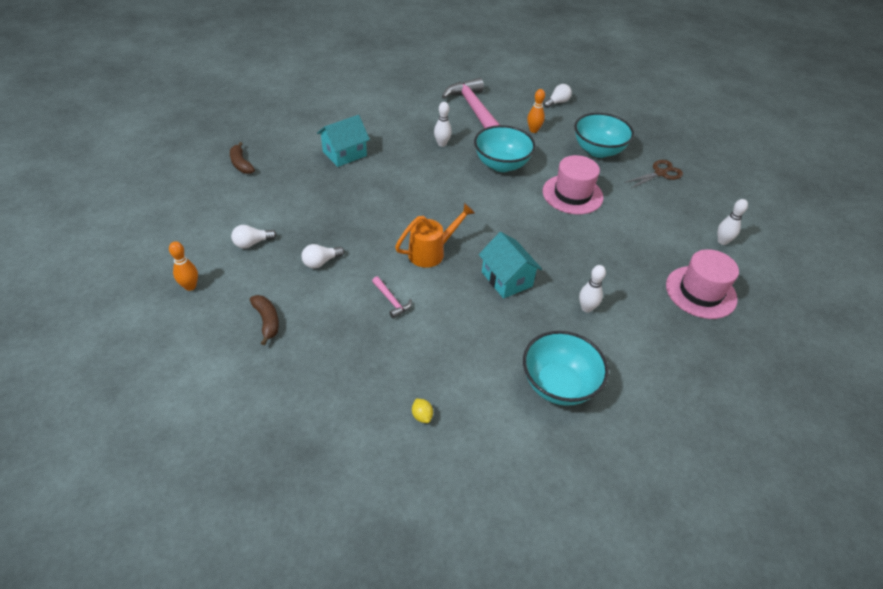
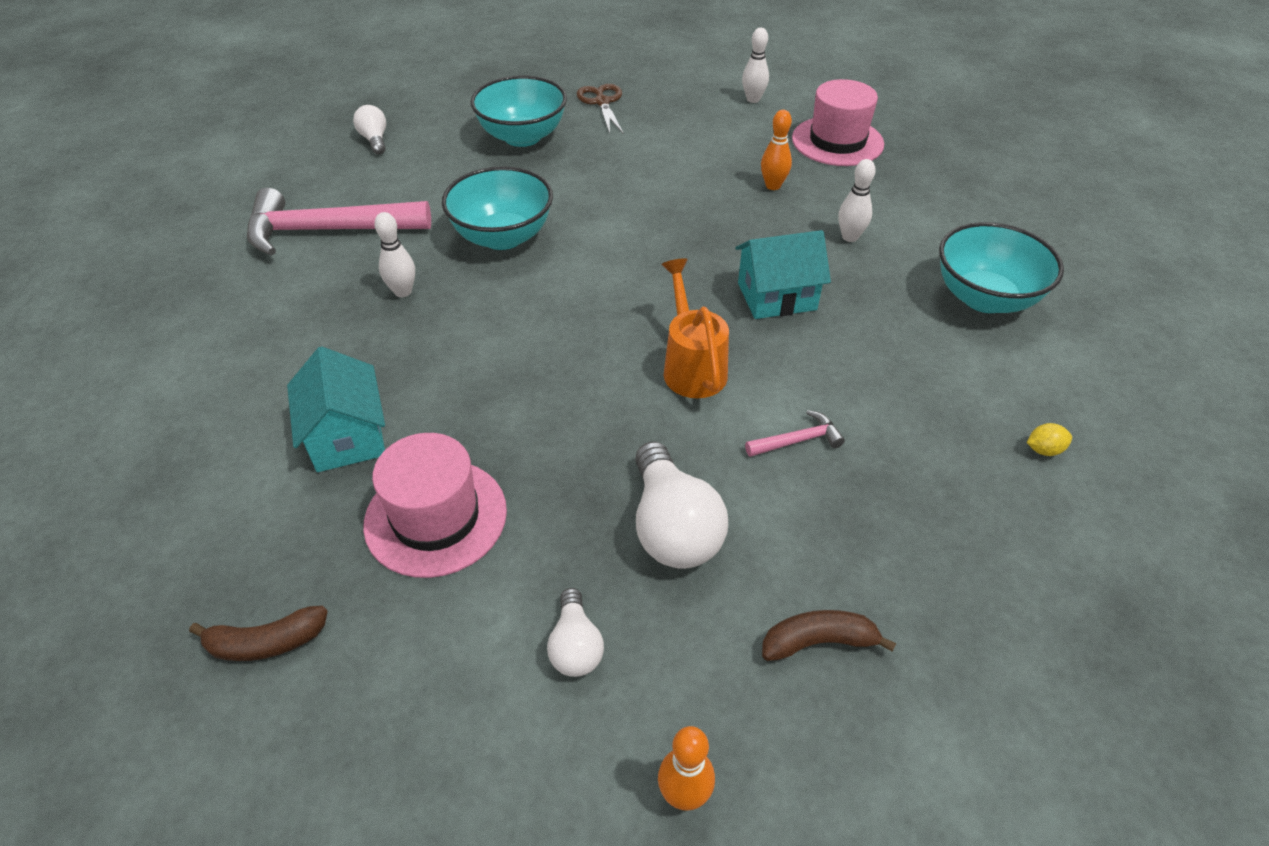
camera: 70 degrees left, 0 degrees up
white light bulb [302,244,344,269] -> white light bulb [635,441,728,569], size x1.77
orange bowling pin [527,89,545,133] -> orange bowling pin moved to [761,110,792,190]
pink hat [543,155,603,214] -> pink hat moved to [363,433,507,578]

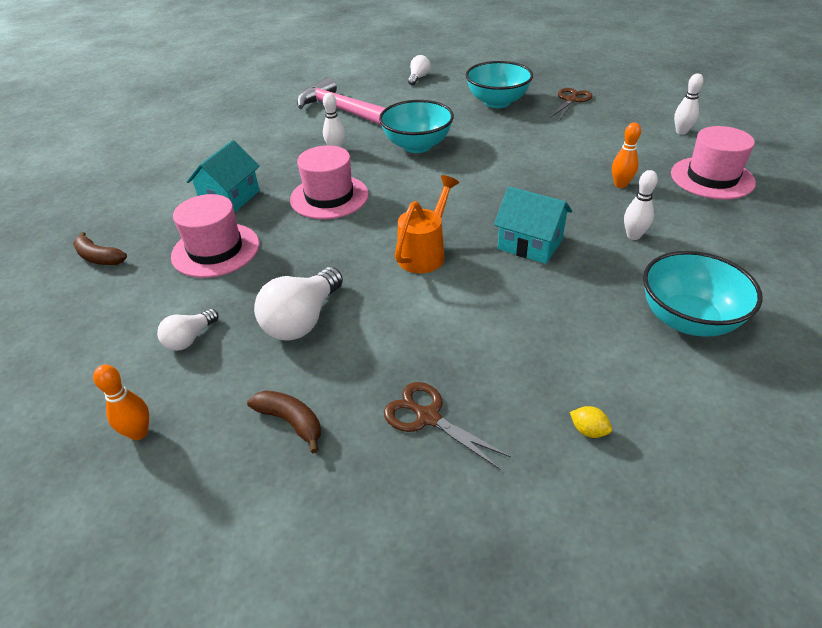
camera: 45 degrees right, 5 degrees down
pink hammer [745,410,845,457] -> none
none -> pink hat [290,145,369,219]
none -> brown scissors [384,382,511,469]

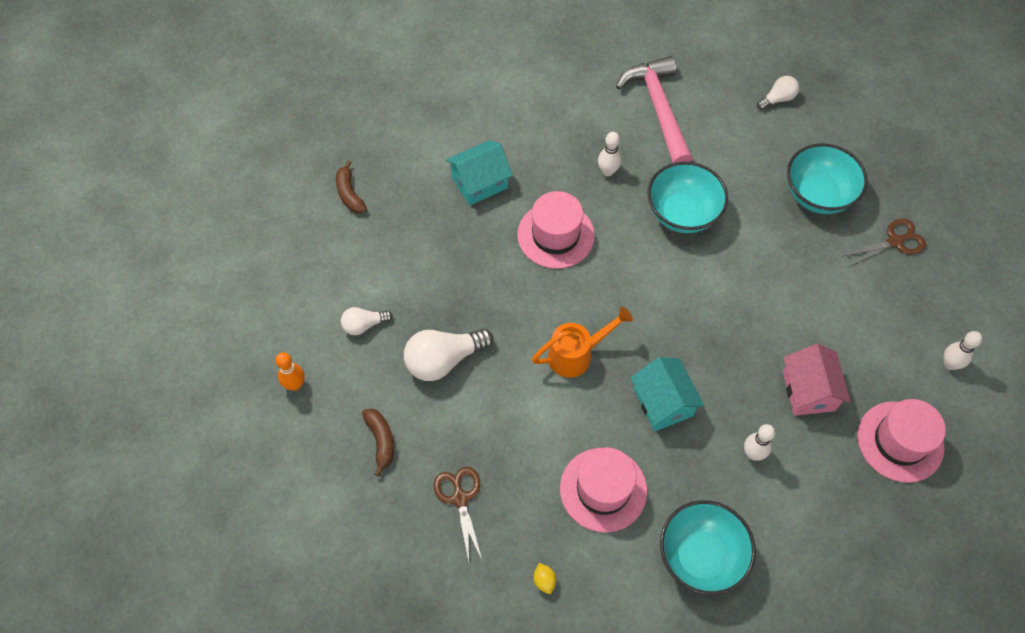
camera: 35 degrees right, 20 degrees up
pink hat [171,194,259,278] -> pink hat moved to [560,447,647,533]
orange bowling pin [612,123,641,188] -> pink house [783,344,851,416]

